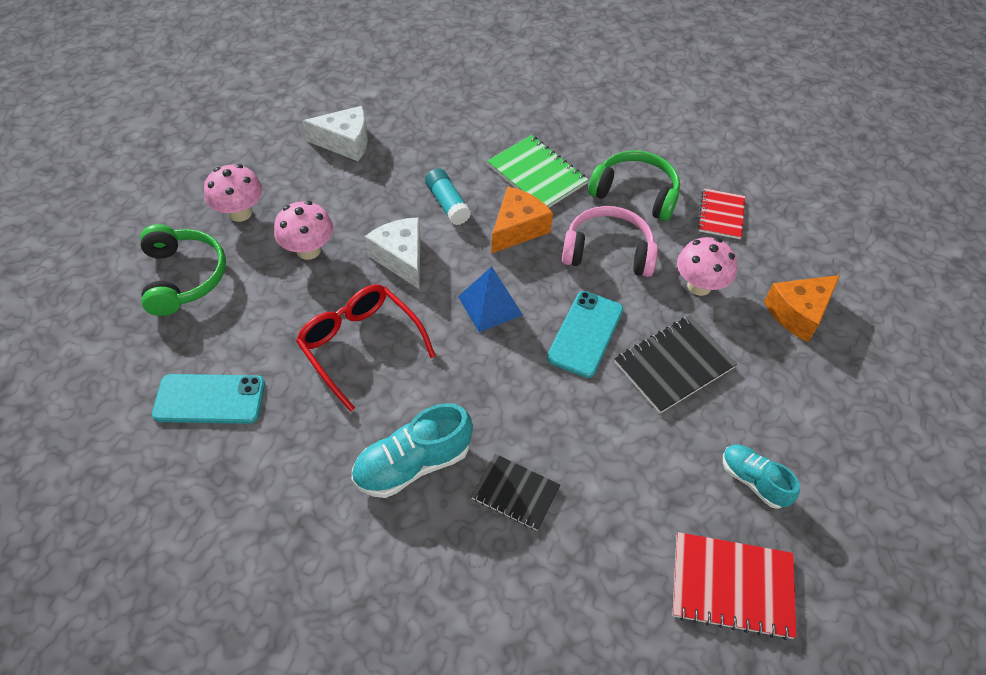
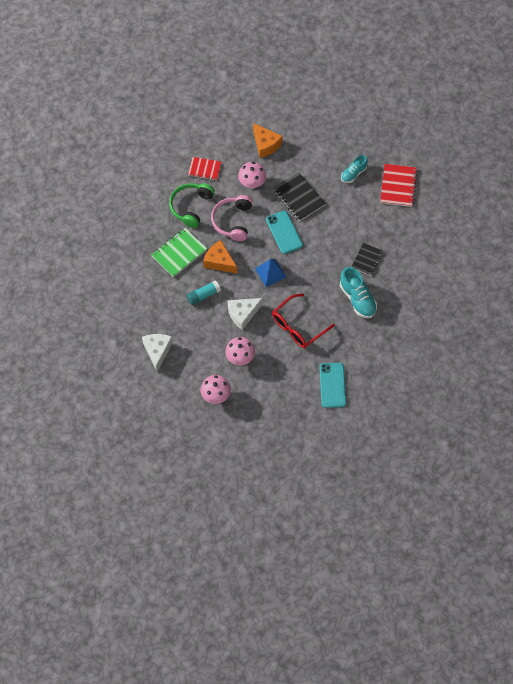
camera: 90 degrees left, 10 degrees up
green headphones [140,224,226,316] -> none
turquoise phone [547,291,623,378] -> turquoise phone turned 45 degrees clockwise [266,211,303,254]

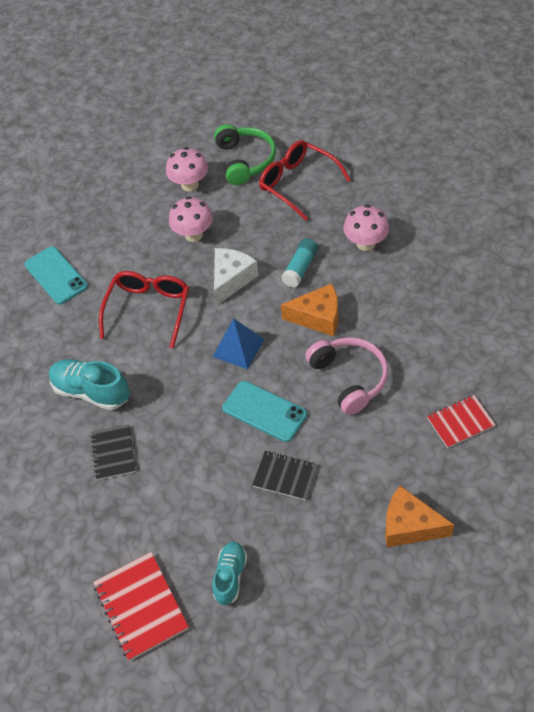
camera: 150 degrees right, 10 degrees down
white cheese [142,334,173,372] -> red glasses [259,140,351,221]
green notebook [152,228,207,277] -> none
green headphones [169,183,215,228] -> green headphones moved to [214,124,276,185]
pink mushroom [238,162,266,189] -> pink mushroom moved to [343,204,389,251]
black notebook [273,173,326,221] -> black notebook [252,451,318,500], size x0.67

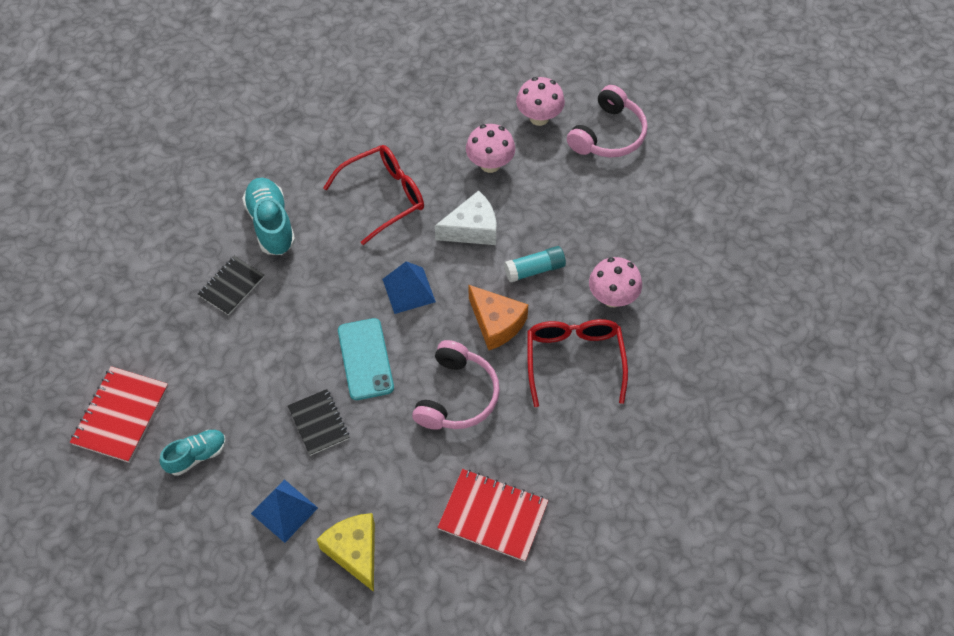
camera: 40 degrees right, 5 degrees up
turquoise phone [24,246,88,305] -> none
green headphones [214,124,276,185] -> pink headphones [567,85,648,157]
red glasses [259,140,351,221] -> red glasses moved to [527,319,628,407]
orange cheese [385,486,454,547] -> yellow cheese [317,513,375,592]
red notebook [427,395,496,448] -> red notebook [437,469,548,562], size x1.50
none -> blue pyramid [251,479,318,543]

